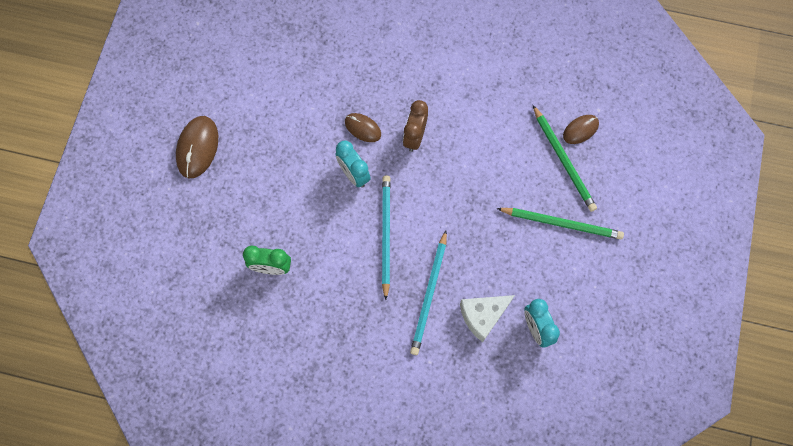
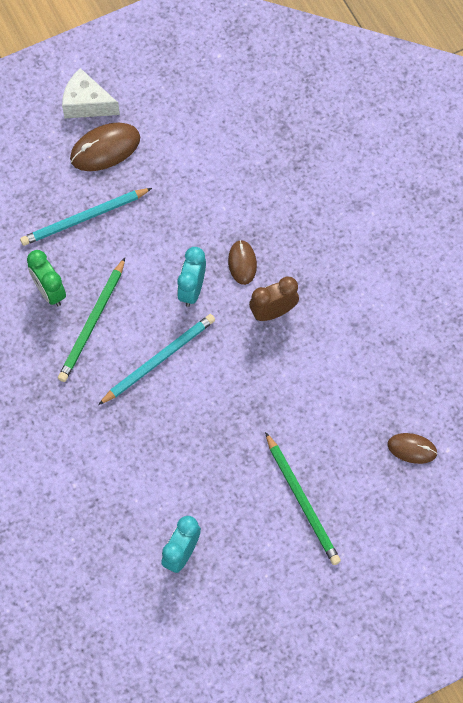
camera: 50 degrees right, 5 degrees down
turquoise pencil [410,230,447,355] -> turquoise pencil moved to [20,188,152,246]
white cheese [460,295,515,342] -> white cheese moved to [62,68,120,118]
green pencil [533,105,597,212] -> green pencil moved to [58,258,125,382]

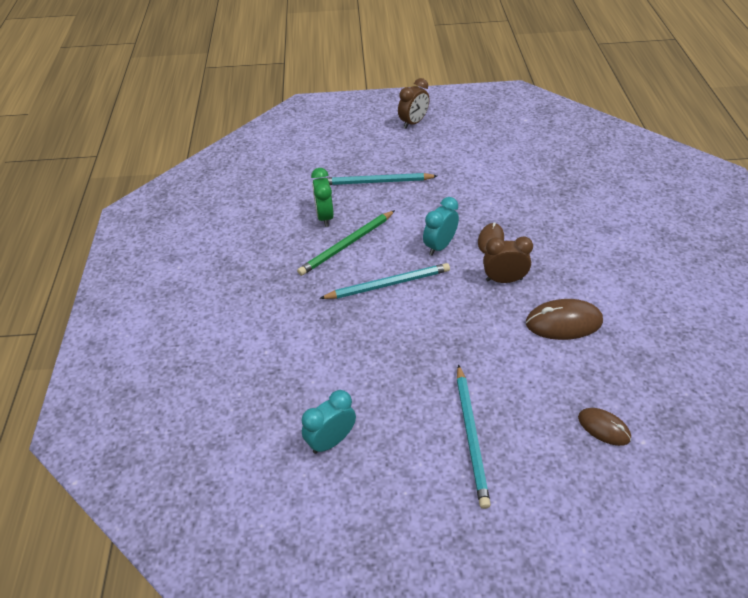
camera: 25 degrees right, 20 degrees down
white cheese [62,68,120,118] -> brown clock [398,78,430,129]
brown mouse [70,123,140,171] -> brown mouse moved to [526,299,603,340]
green pencil [265,432,341,565] -> turquoise pencil [457,364,491,509]

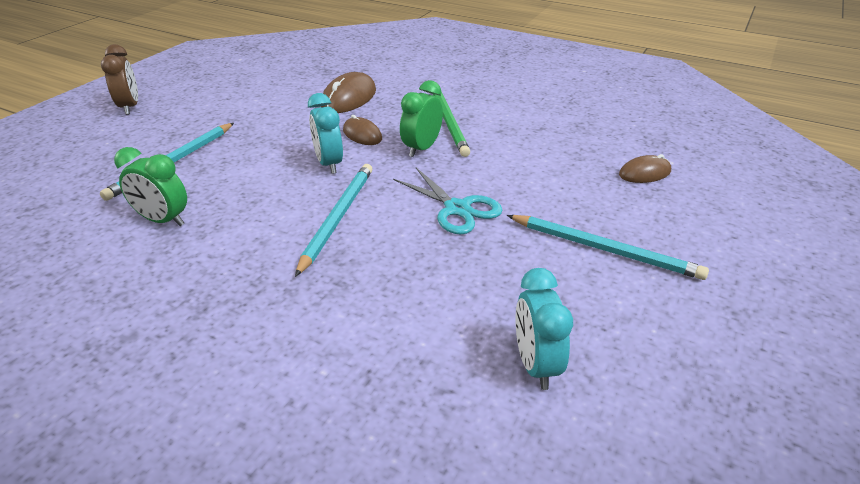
camera: 60 degrees left, 10 degrees down
green pencil [297,210,395,276] -> green pencil moved to [433,91,470,157]
brown clock [483,236,533,283] -> green clock [400,80,443,157]
brown mouse [526,299,603,340] -> brown mouse moved to [321,72,376,113]
none -> turquoise scissors [393,168,503,235]

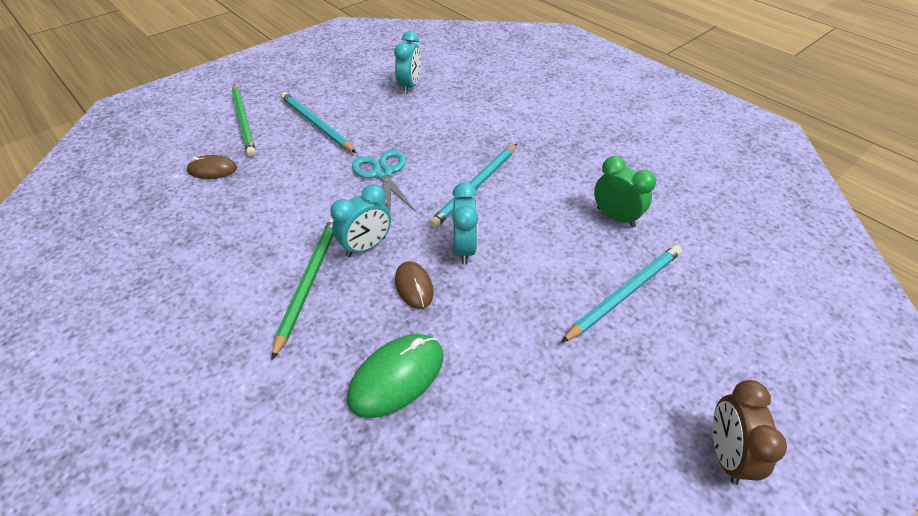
camera: 160 degrees left, 10 degrees up
brown mouse [321,72,376,113] -> green mouse [347,334,444,418]
green clock [400,80,443,157] -> turquoise clock [330,184,391,257]
none -> green pencil [232,84,256,157]

